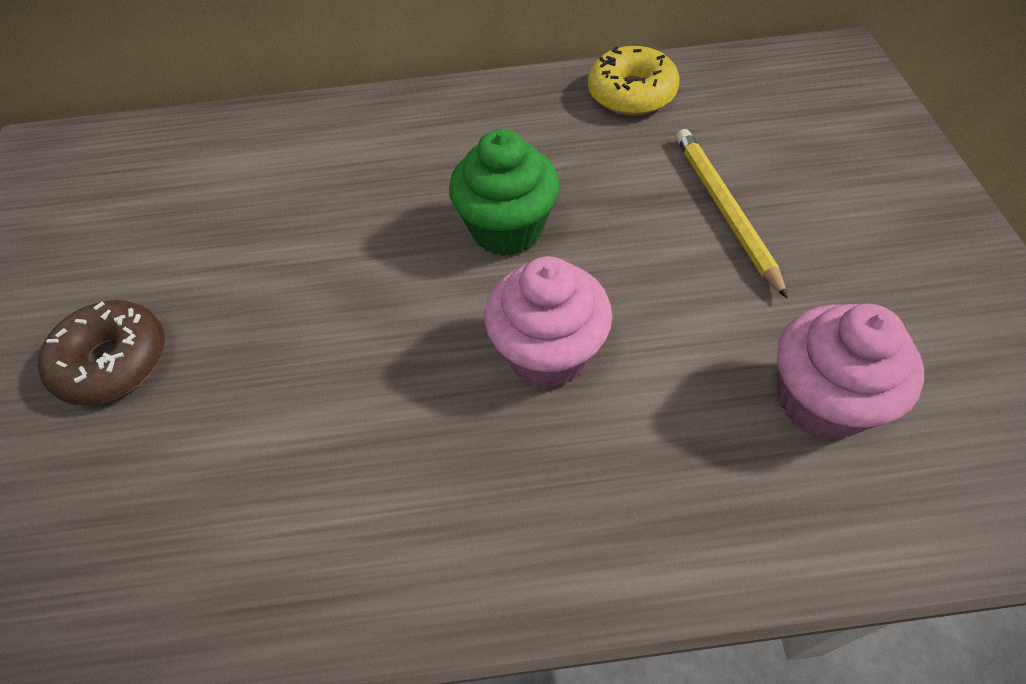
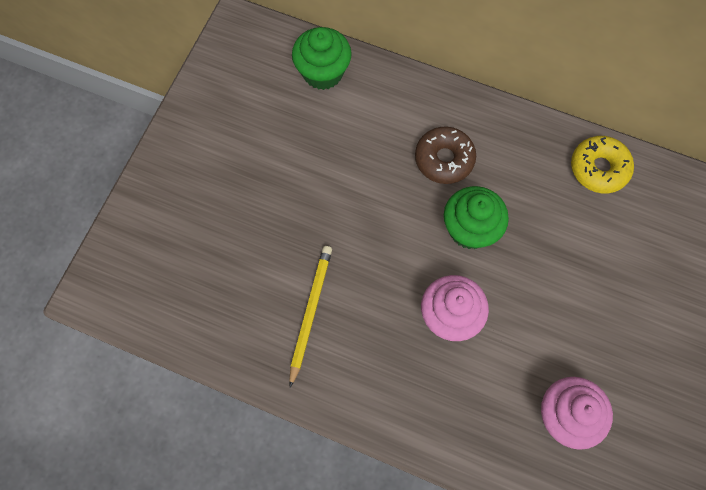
camera: 25 degrees right, 15 degrees up
brown donut [38,300,165,405] -> brown donut moved to [415,126,476,184]
yellow pencil [676,129,788,299] -> yellow pencil moved to [289,246,332,388]
none -> green cupcake [292,27,352,90]

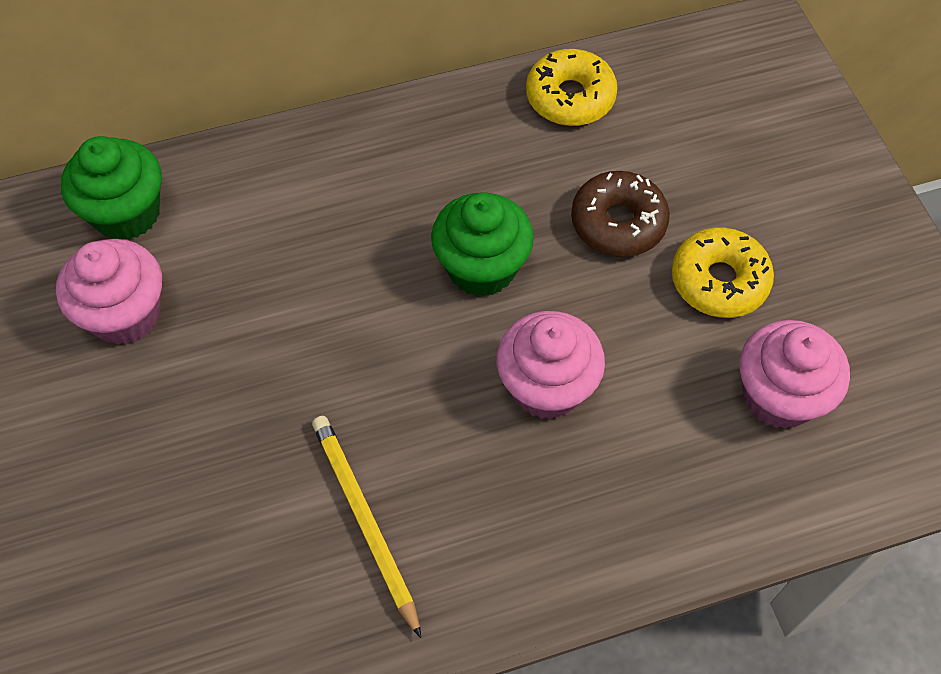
camera: 40 degrees left, 10 degrees down
brown donut [415,126,476,184] -> brown donut moved to [571,171,670,257]
none -> pink cupcake [56,239,162,345]
none -> yellow donut [672,227,774,318]

